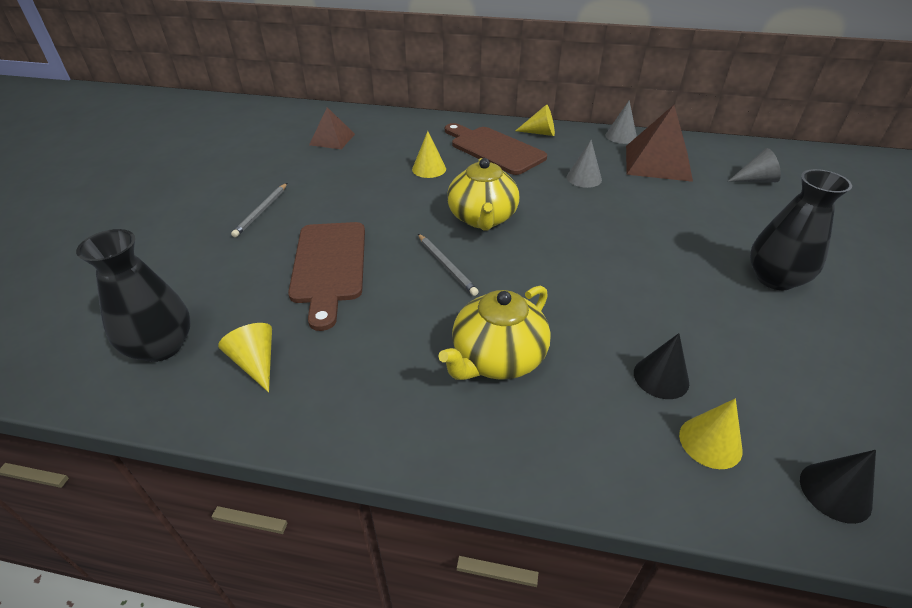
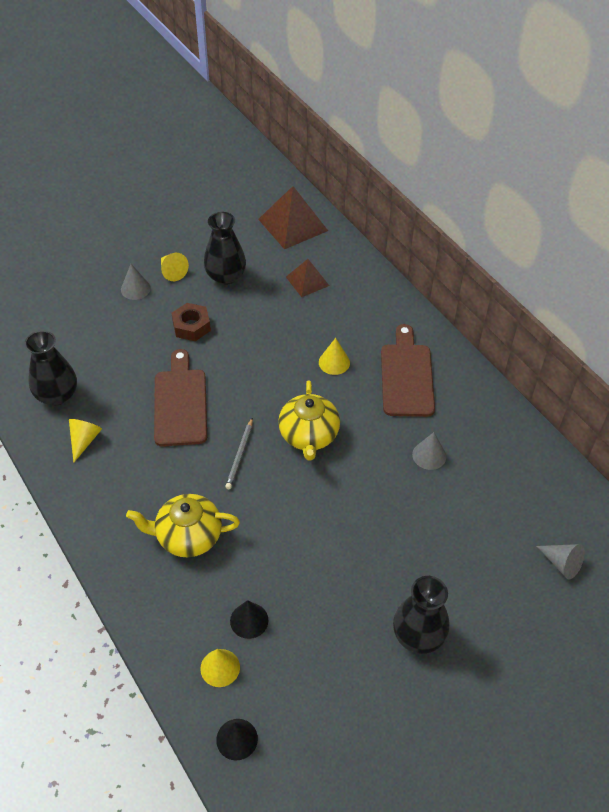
camera: 45 degrees right, 10 degrees up
grey pencil [231,183,287,237] -> brown nut [171,303,211,341]
brown cutting board [288,222,365,331] -> brown cutting board turned 135 degrees clockwise [154,349,207,447]
yellow teapot [447,158,519,230] -> yellow teapot turned 45 degrees counterclockwise [278,380,340,460]
yellow cone [515,104,555,136] -> yellow cone moved to [161,253,189,281]
grey cone [605,100,637,144] -> grey cone moved to [121,264,151,300]
brown pyramid [626,105,693,182] -> brown pyramid moved to [258,186,328,249]
none -> black vase [204,212,246,285]

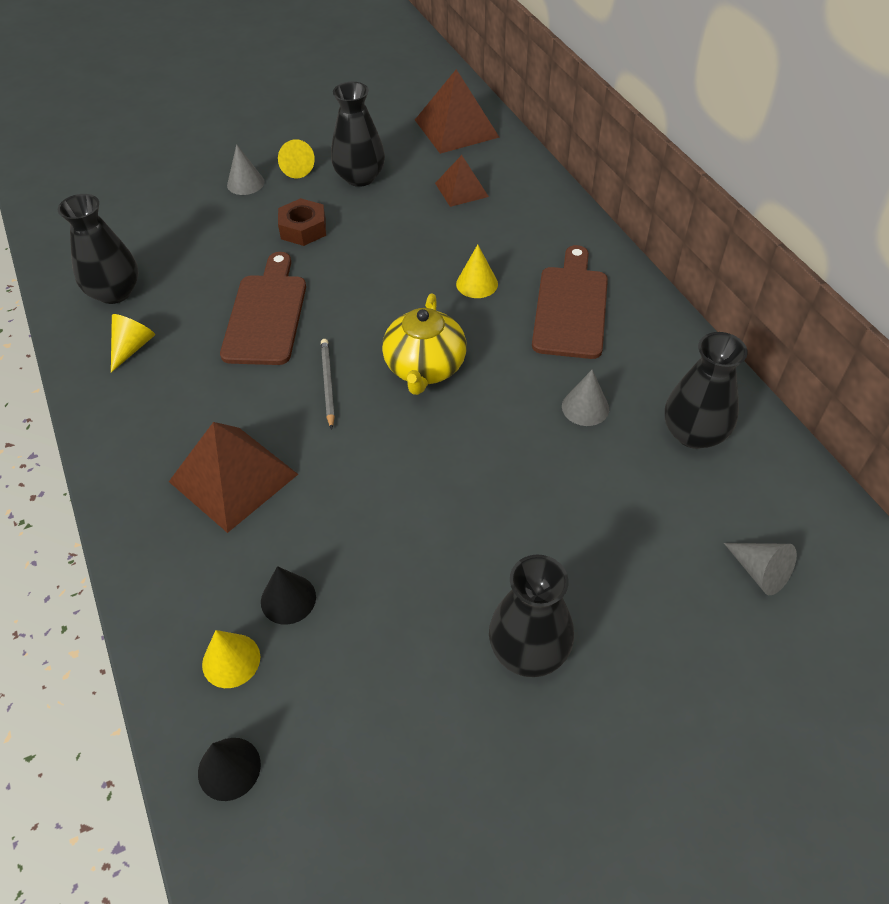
camera: 10 degrees right, 0 degrees up
yellow teapot [126,494,240,557] -> brown pyramid [169,422,298,533]
grey pencil [225,417,253,489] -> grey pencil turned 150 degrees clockwise [321,339,335,430]
none -> black vase [665,332,748,449]

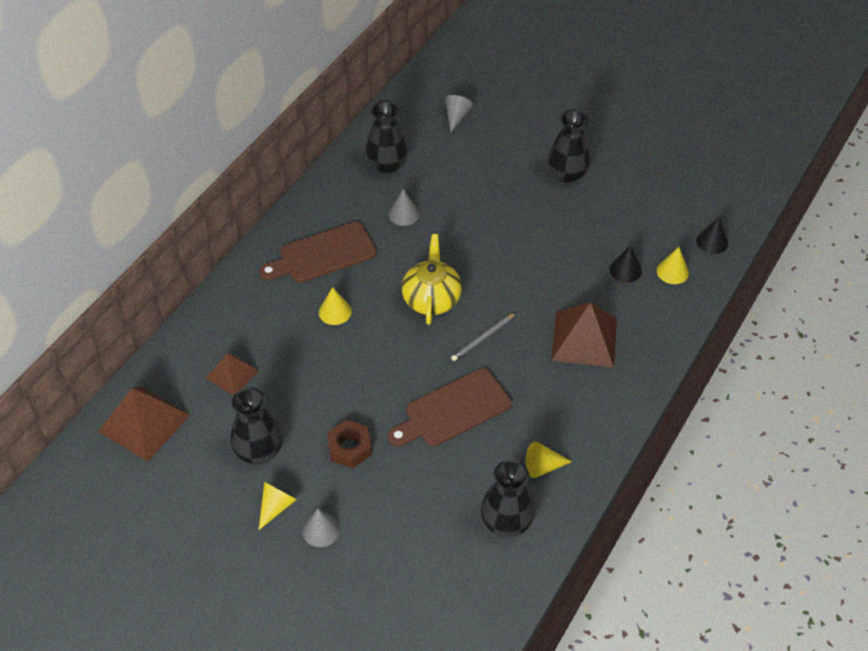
camera: 125 degrees left, 0 degrees up
yellow teapot [382,294,467,395] -> yellow teapot turned 60 degrees counterclockwise [402,234,462,325]

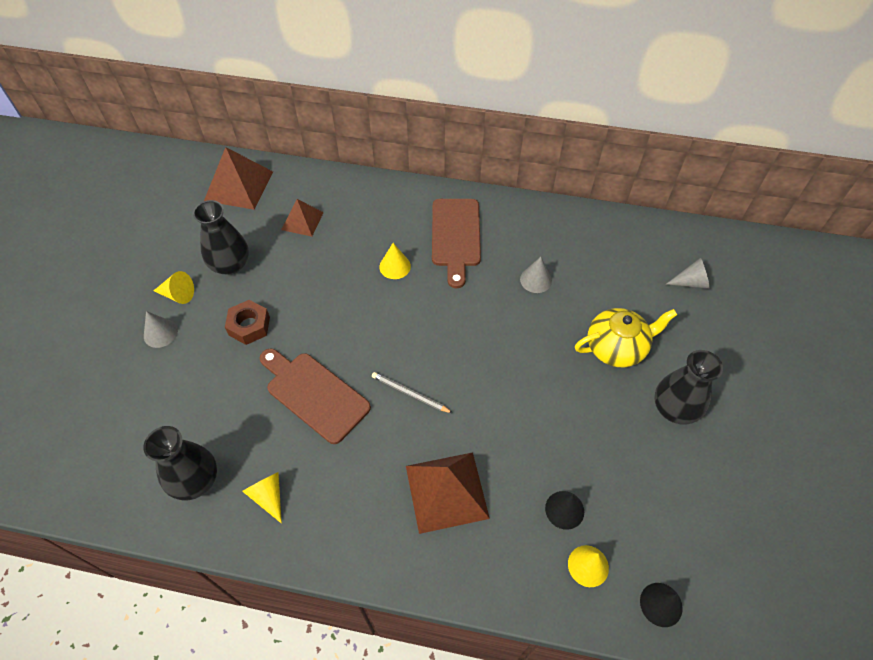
camera: 70 degrees right, 5 degrees up
brown cutting board [259,222,377,283] -> brown cutting board turned 135 degrees counterclockwise [432,199,481,288]
black vase [365,100,408,174] -> none
yellow teapot [402,234,462,325] -> yellow teapot moved to [575,308,677,367]

